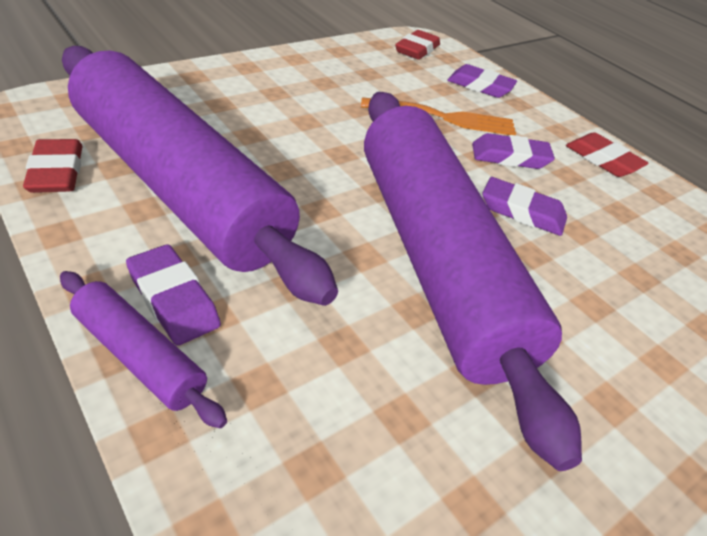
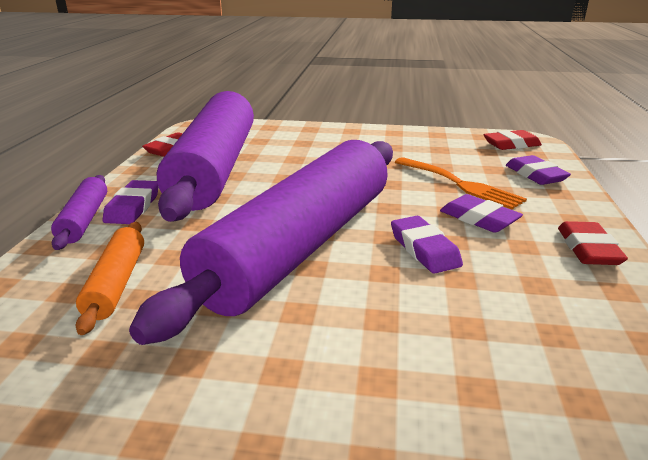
camera: 50 degrees right, 15 degrees down
none -> orange rolling pin [76,222,144,335]

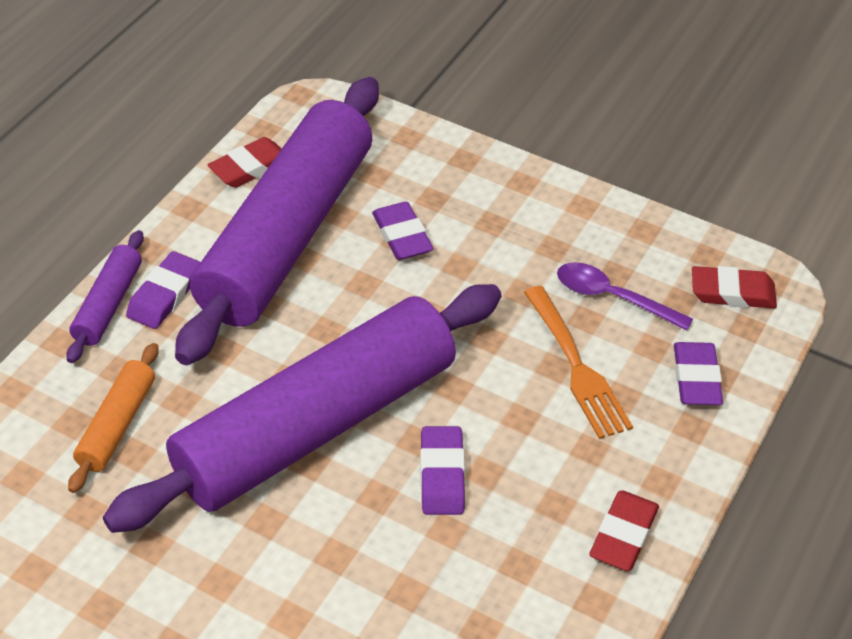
camera: 20 degrees right, 20 degrees up
purple eraser [440,194,523,233] -> purple eraser moved to [372,202,434,260]
none -> purple spoon [557,262,693,331]

